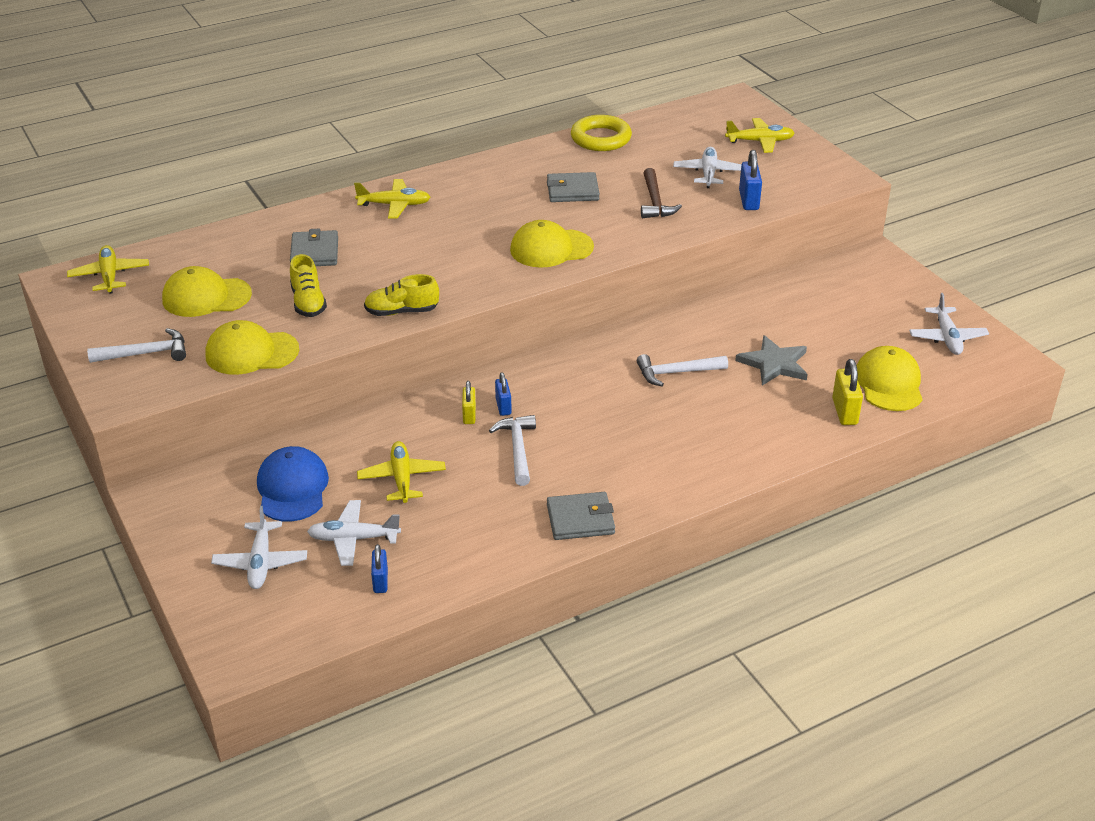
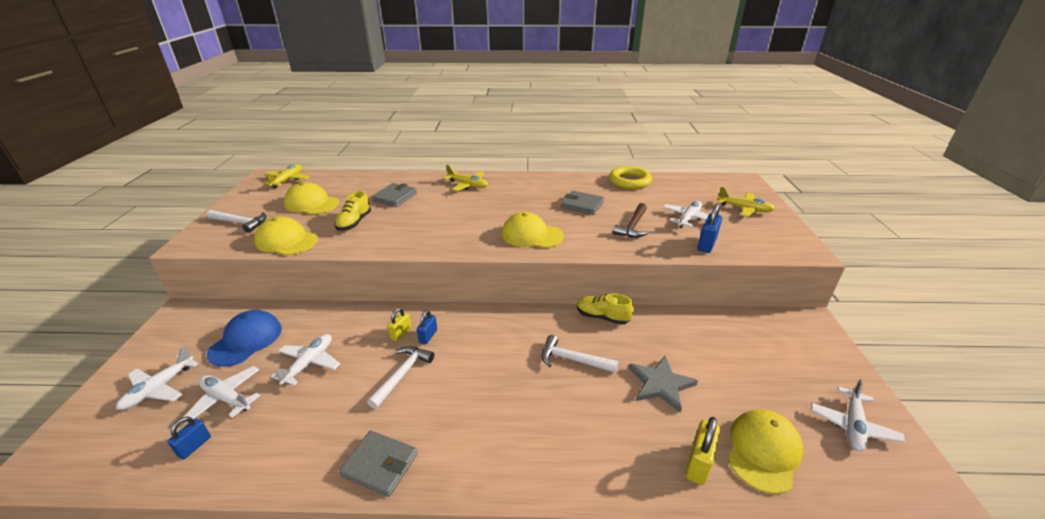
camera: 30 degrees right, 5 degrees down
yellow plane [357,441,446,503] -> white plane [271,334,340,386]
yellow shoe [364,274,439,316] -> yellow shoe moved to [577,294,634,325]

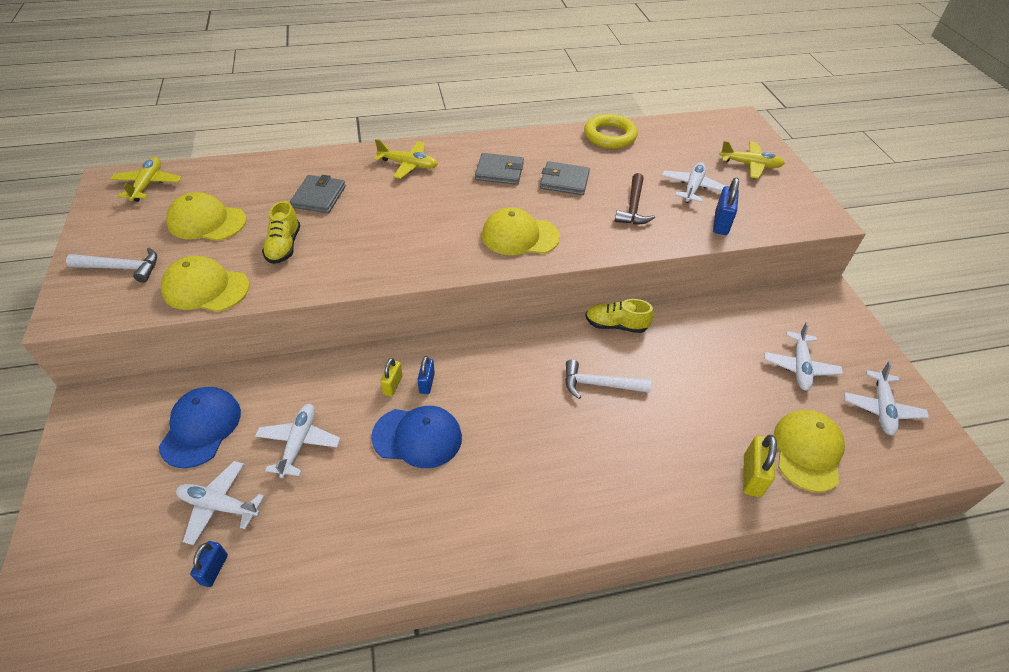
camera: 15 degrees left, 15 degrees up
white plane [116,346,199,410] -> white plane moved to [764,322,843,391]
grey wallet [339,430,417,497] -> grey wallet moved to [475,153,524,185]
white hammer [367,346,434,409] -> blue cap [371,406,462,468]
grey star [629,355,698,413] -> none

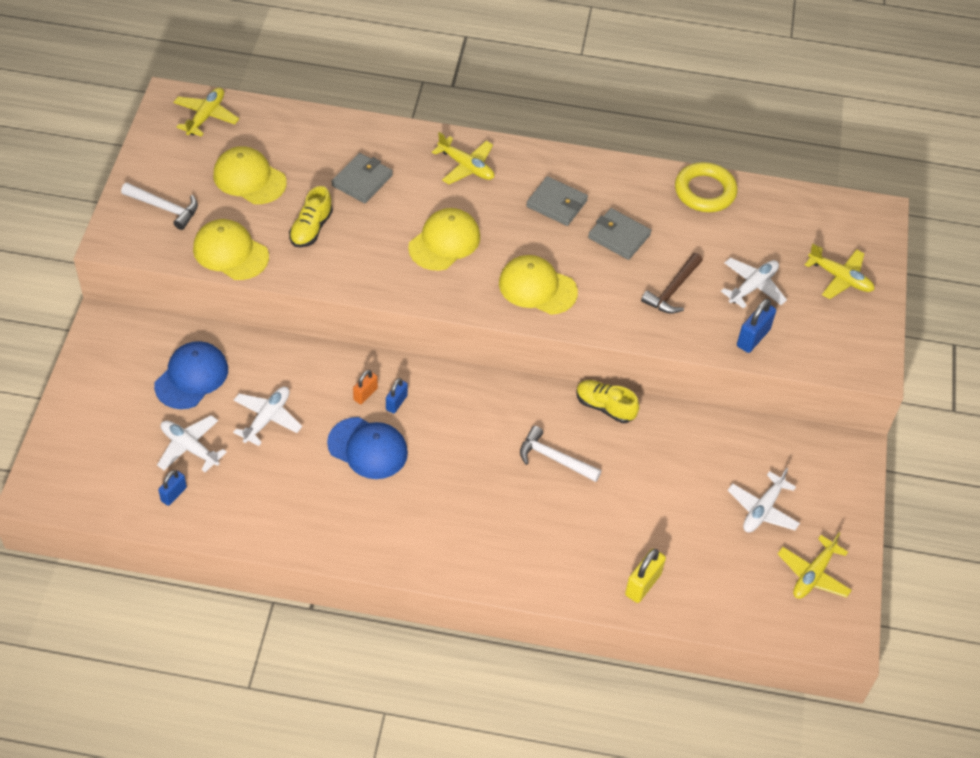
camera: 20 degrees right, 5 degrees up
yellow padlock [380,358,403,396] -> orange padlock [353,370,378,404]
yellow cap [774,410,845,492] -> yellow cap moved to [408,208,480,271]
white plane [844,361,929,435] -> yellow plane [778,533,852,599]

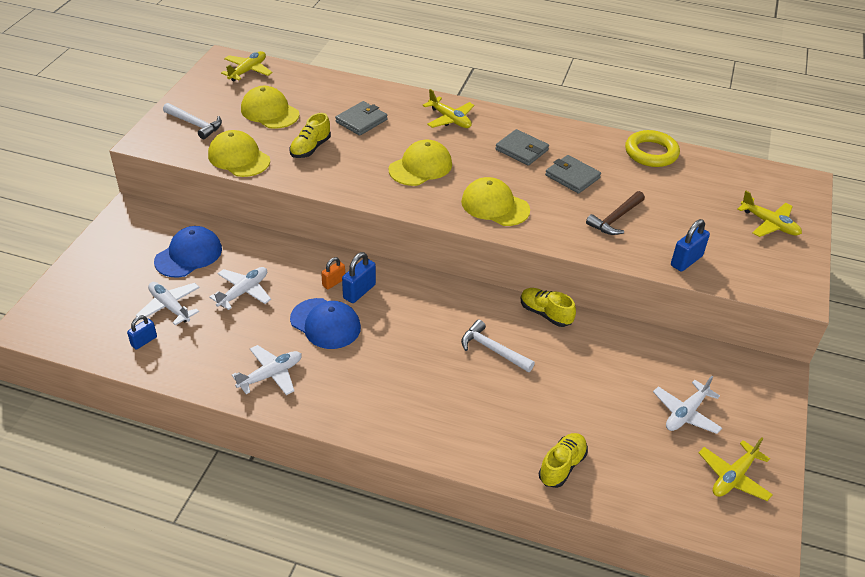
camera: 10 degrees right, 10 degrees down
blue padlock [386,378,408,413] -> blue padlock [342,252,376,303], size x1.52
yellow padlock [625,549,666,603] -> yellow shoe [539,433,588,488]
white plane [721,258,787,309] -> white plane moved to [232,345,302,395]

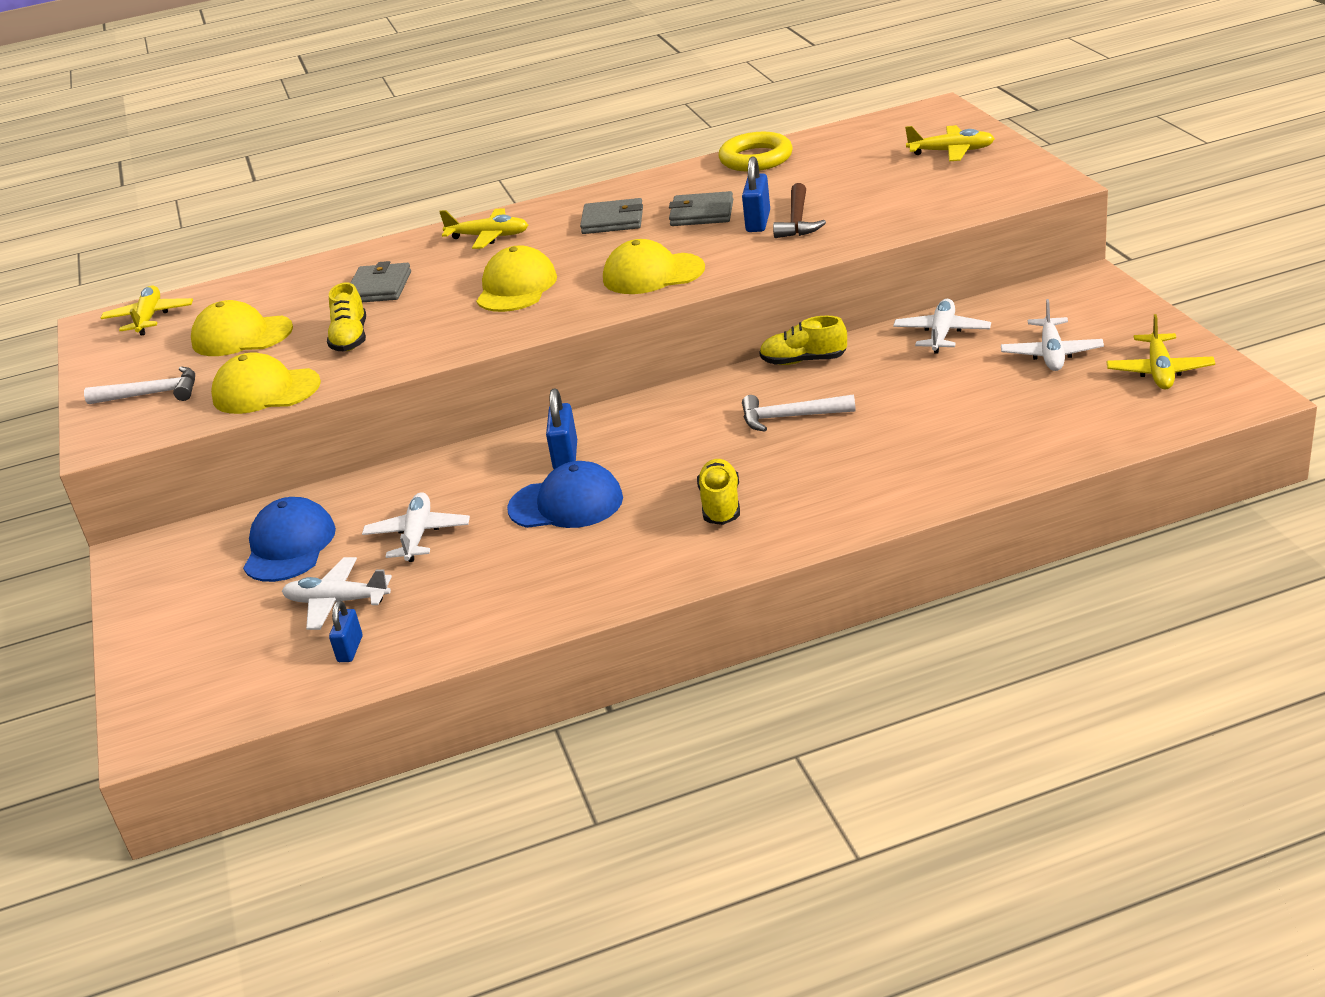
camera: 30 degrees left, 10 degrees down
white plane [232,345,302,395] -> white plane moved to [893,299,991,354]
orange padlock [321,257,345,289] -> none
yellow shoe [539,433,588,488] -> yellow shoe moved to [697,459,740,525]
blue padlock [671,219,710,272] -> blue padlock moved to [742,157,770,232]

